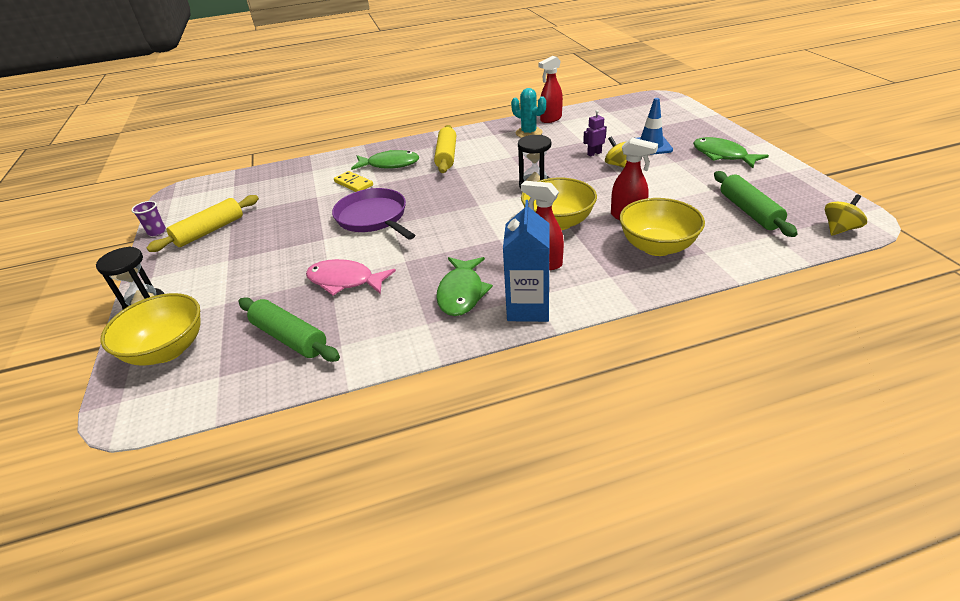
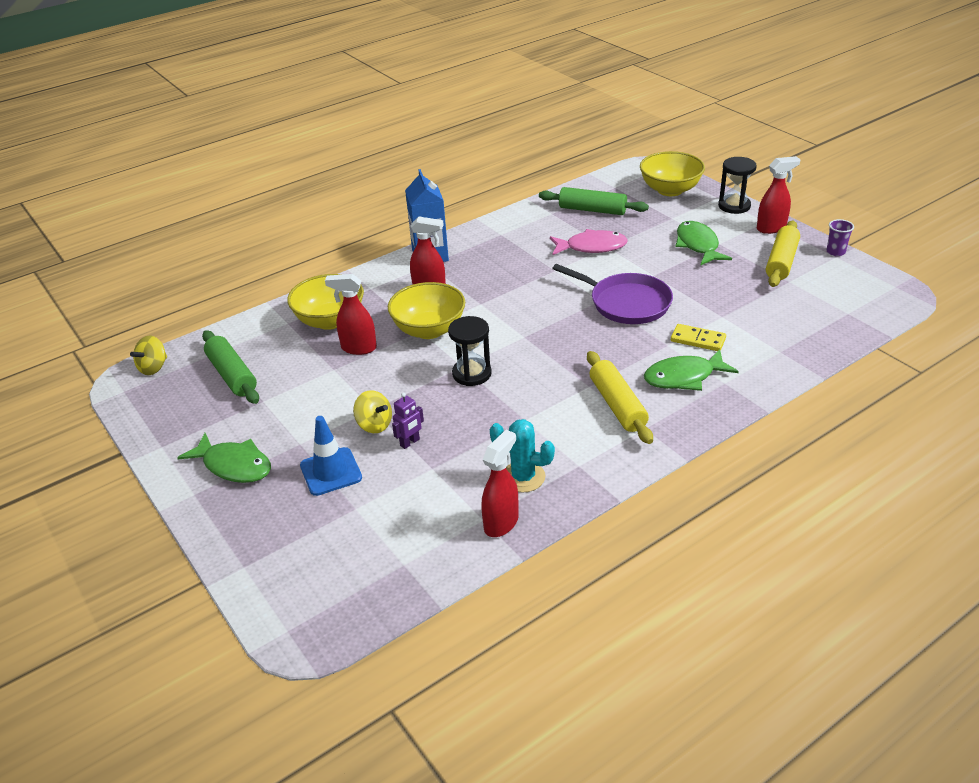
camera: 160 degrees right, 0 degrees up
green fish [436,257,493,316] -> green fish moved to [676,221,732,266]
none -> red spray bottle [757,156,801,234]

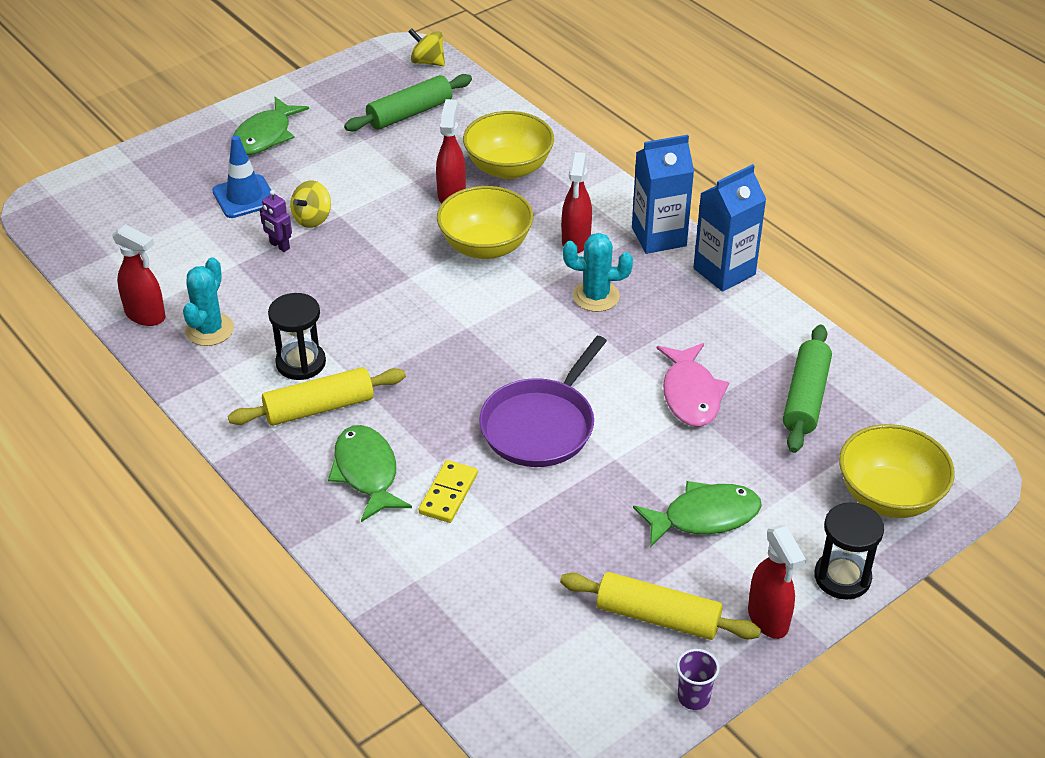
camera: 85 degrees right, 5 degrees up
black hourglass [448,316,492,386] -> black hourglass moved to [268,293,326,380]
none -> turquoise cactus [563,233,633,312]
none -> blue carton [693,164,766,292]

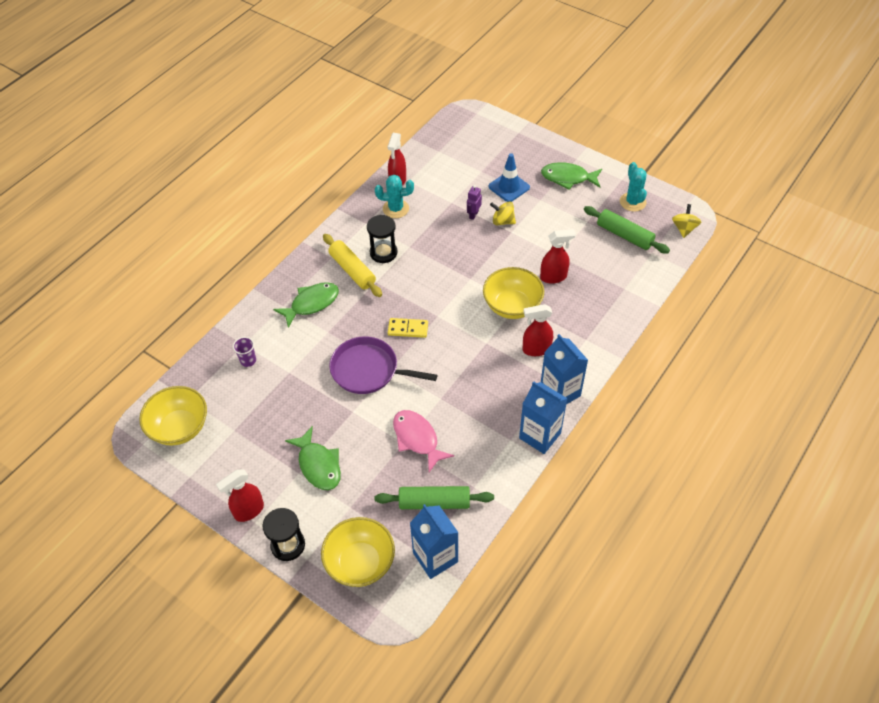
camera: 75 degrees right, 10 degrees up
yellow domino [419,460,478,523] -> yellow domino moved to [388,318,428,338]
yellow bowl [463,111,554,179] -> yellow bowl moved to [139,386,207,445]
yellow rolling pin [560,572,761,640] -> none
turquoise cactus [563,233,633,312] -> turquoise cactus moved to [620,162,647,212]
pink fish [657,343,729,427] -> pink fish turned 75 degrees clockwise [393,410,454,472]
purple cup [676,649,719,710] -> purple cup moved to [233,337,256,367]
none -> blue carton [410,504,459,579]

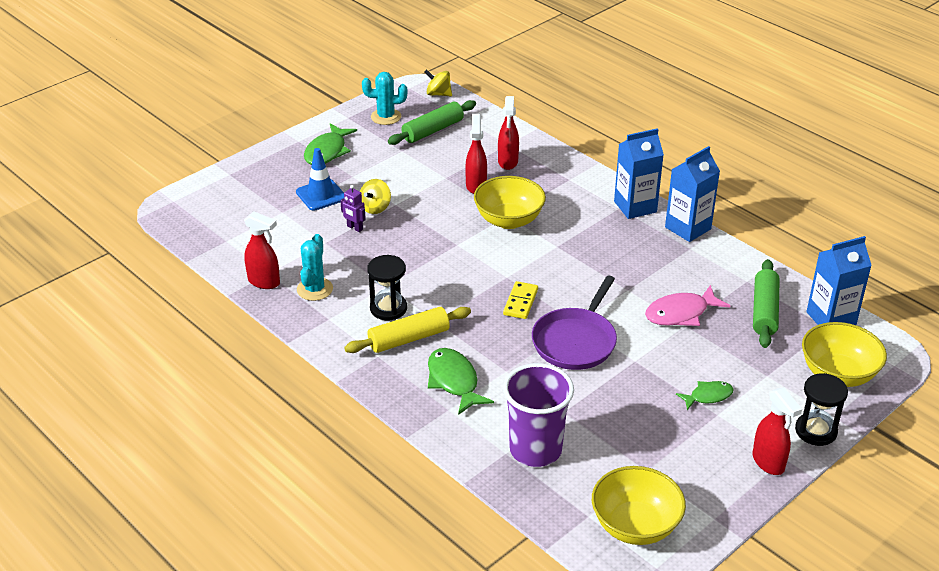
camera: 80 degrees left, 15 degrees down
purple cup [233,337,256,367] -> purple cup [503,363,574,467], size x2.33
green fish [285,426,341,490] -> green fish [676,381,734,410], size x0.62
red spray bottle [523,304,553,356] -> red spray bottle moved to [498,96,519,170]

